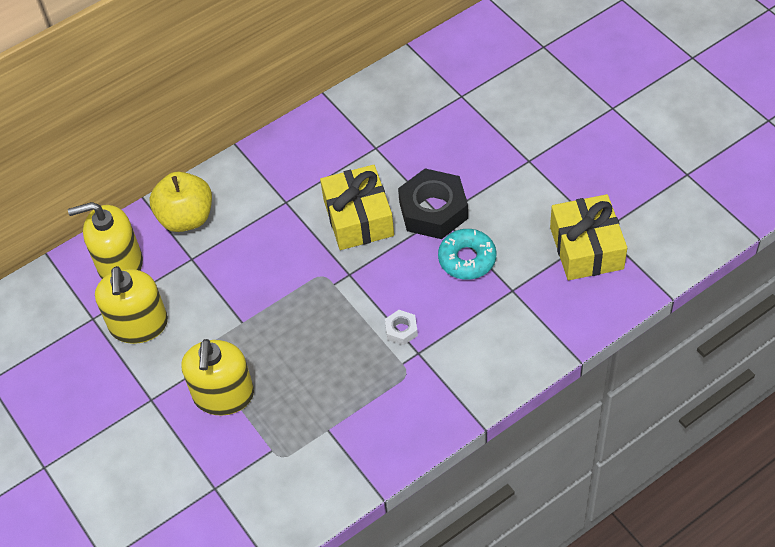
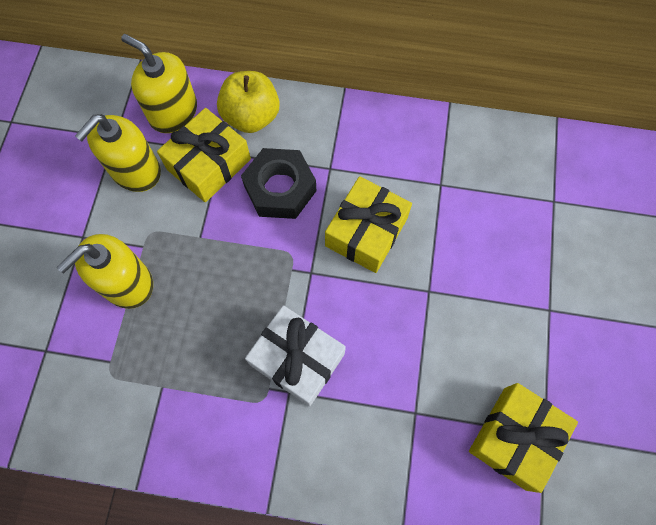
camera: 40 degrees right, 15 degrees up
white nut [385,310,418,345] -> white gift [245,305,346,407]
black nut [398,168,468,239] -> black nut moved to [241,148,316,219]
turquoise donut [438,229,496,280] -> none
none -> yellow gift [157,108,251,202]

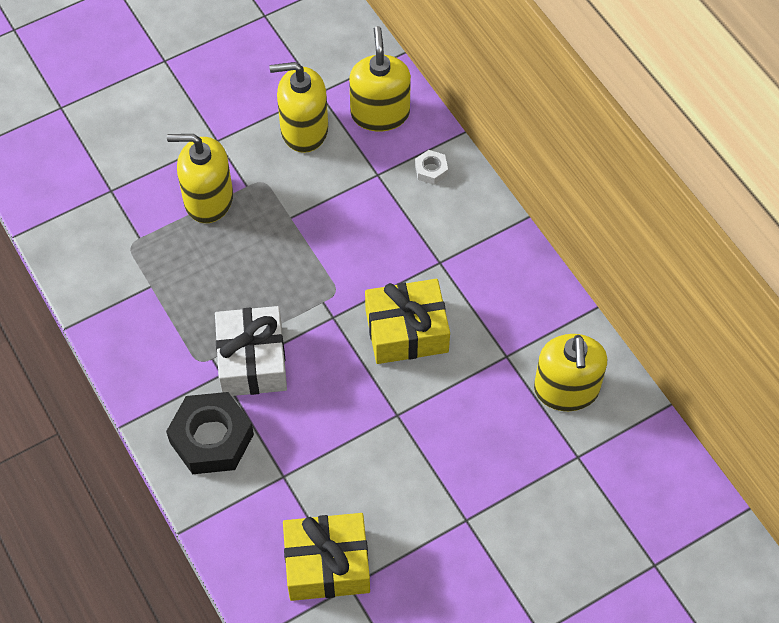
camera: 50 degrees right, 10 degrees down
yellow gift [157,108,251,202] -> none
yellow apple [217,71,280,133] -> white nut [415,150,448,185]
black nut [241,148,316,219] -> black nut moved to [166,392,254,474]
none -> yellow soap dispenser [534,334,607,411]

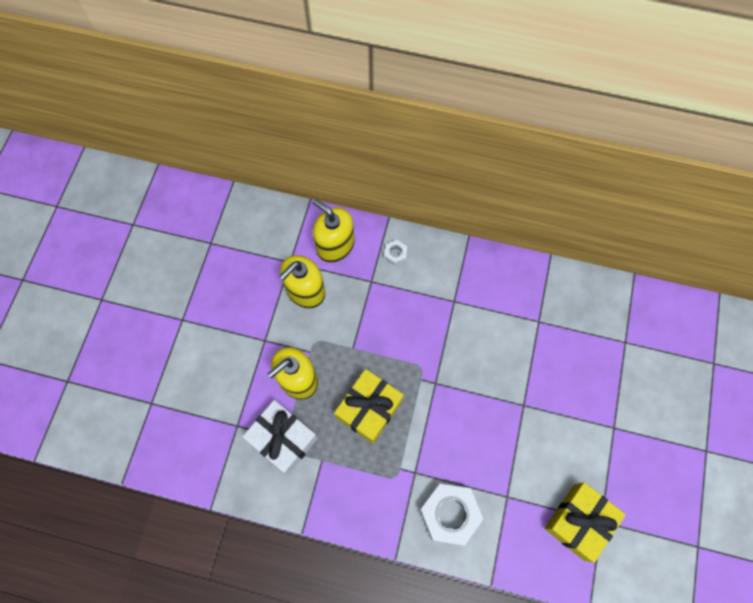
camera: 45 degrees left, 10 degrees up
black nut [166,392,254,474] -> white nut [419,484,483,546]
white gift [215,306,287,396] -> white gift moved to [242,400,318,475]
yellow gift [365,279,450,364] -> yellow gift moved to [334,369,404,444]
yellow soap dispenser [534,334,607,411] -> none

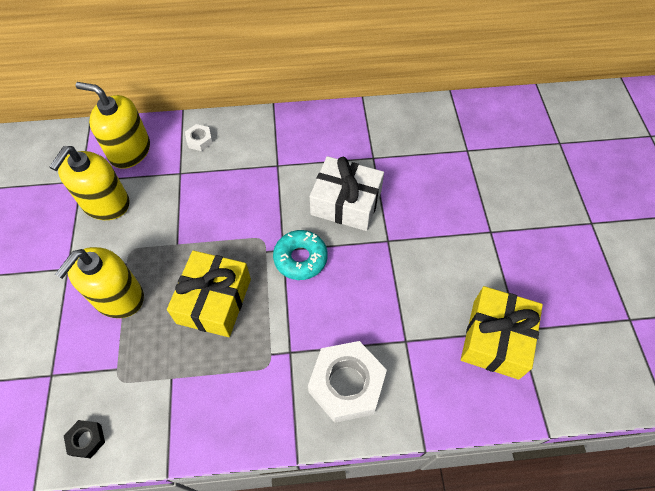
camera: 20 degrees left, 10 degrees down
white gift [242,400,318,475] -> white gift moved to [310,156,384,231]
none -> black nut [64,420,105,459]
none -> turquoise donut [273,230,328,280]

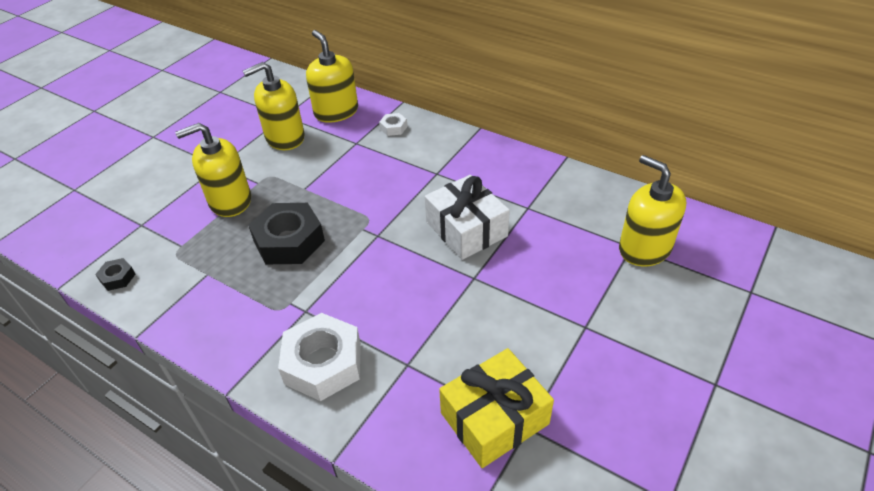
camera: 40 degrees right, 15 degrees down
yellow gift [167,250,251,337] -> black nut [248,203,325,264]
turquoise donut [273,230,328,280] -> none
none -> yellow soap dispenser [619,155,686,267]

